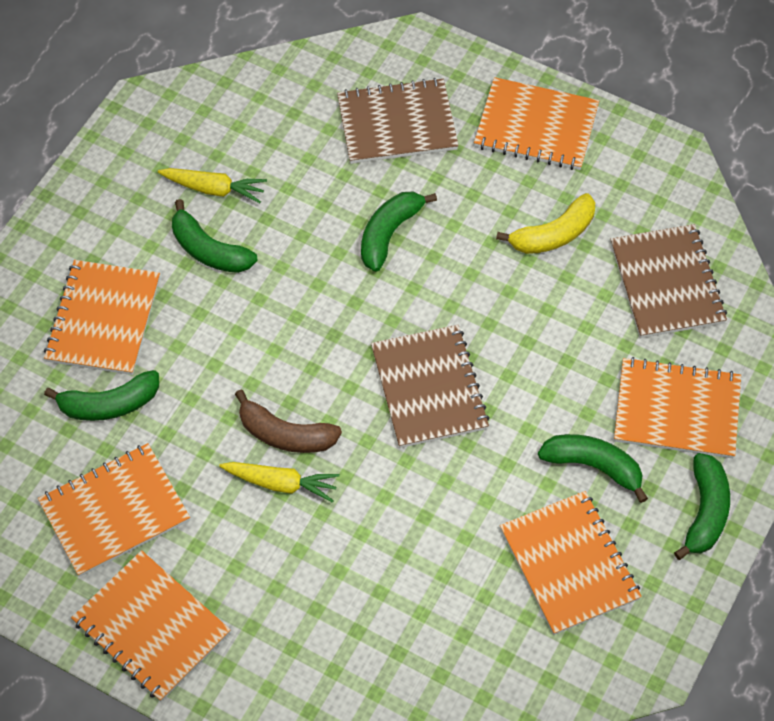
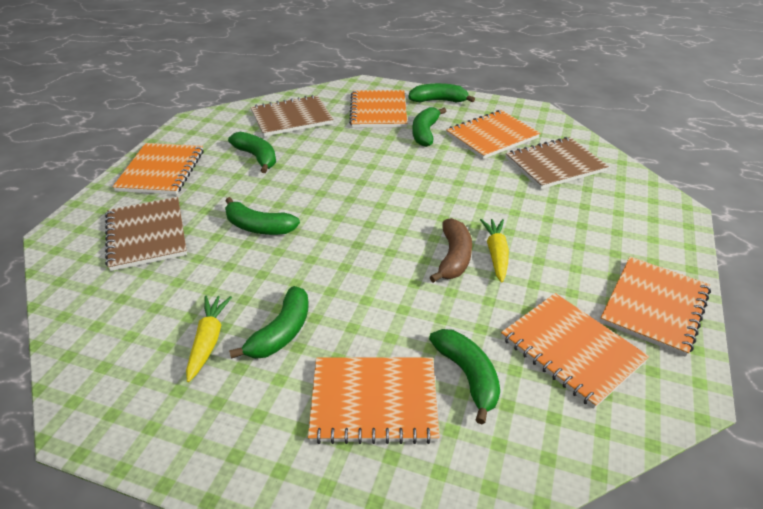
camera: 100 degrees left, 20 degrees down
brown notebook [371,325,490,448] -> brown notebook moved to [506,137,609,189]
yellow banana [496,193,595,254] -> green banana [228,132,276,173]

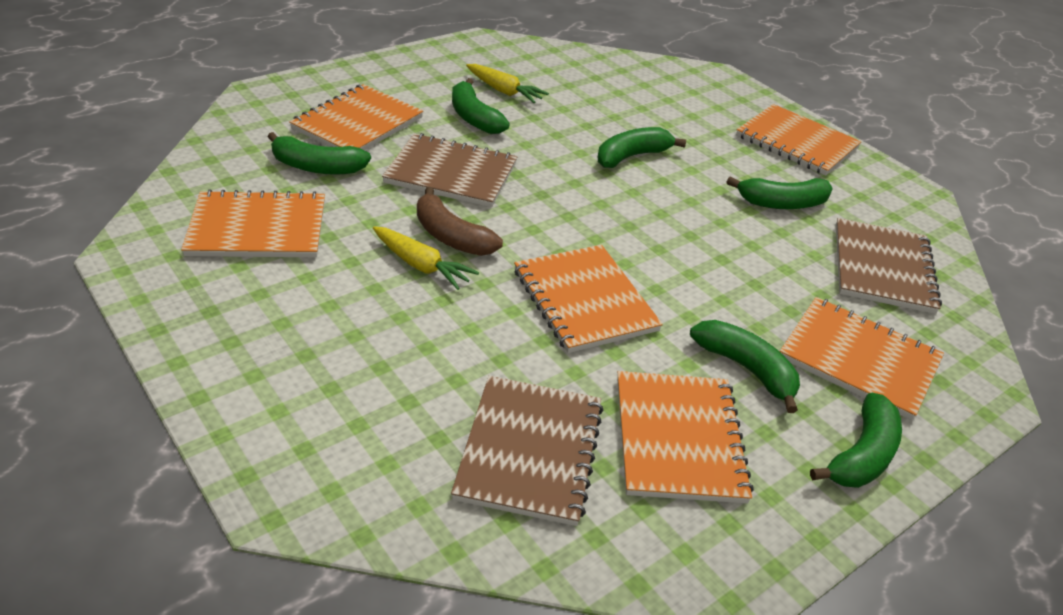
camera: 120 degrees right, 0 degrees up
brown notebook [105,197,187,271] -> brown notebook moved to [382,133,517,207]
orange notebook [600,257,711,357] -> orange notebook moved to [514,245,663,353]

